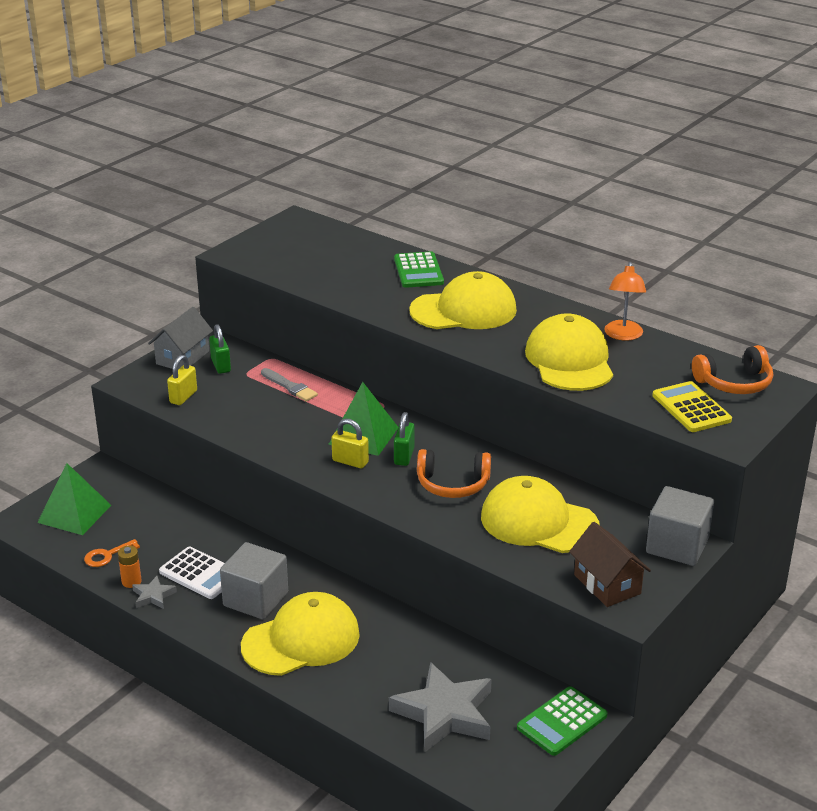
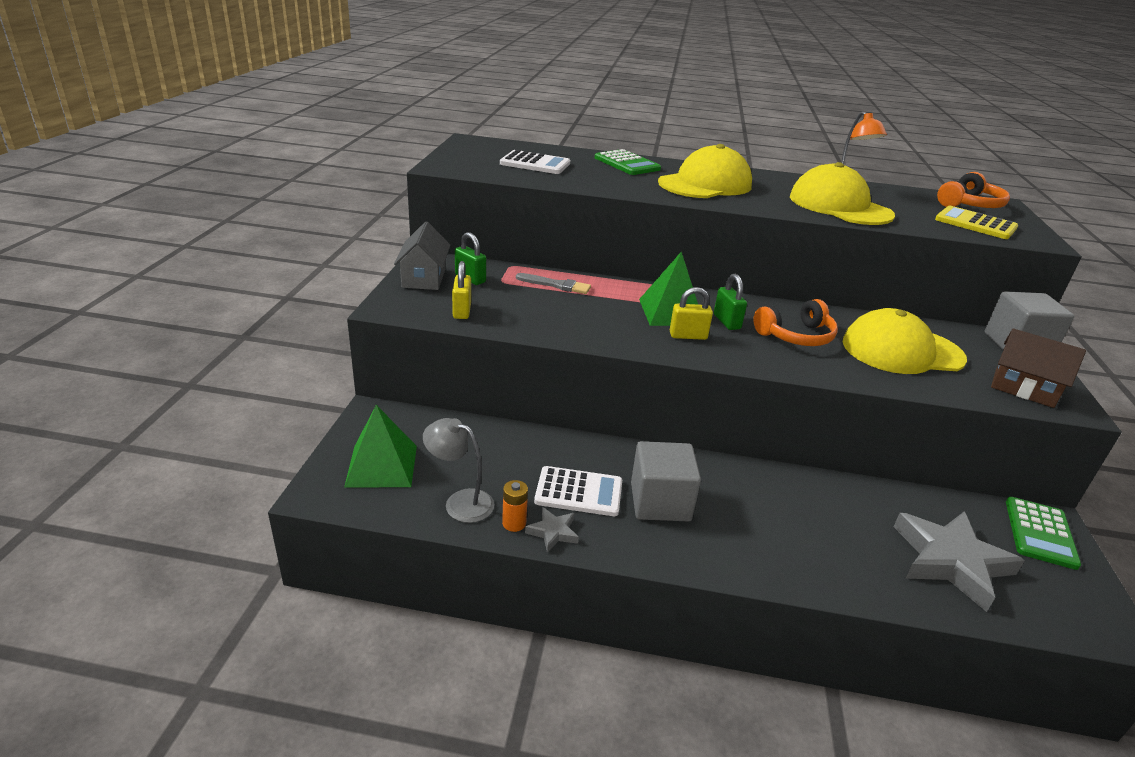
camera: 30 degrees left, 0 degrees up
orange key [84,539,140,567] -> grey lamp [423,418,494,523]
yellow cap [241,592,360,676] -> none
none -> white calculator [500,150,570,174]

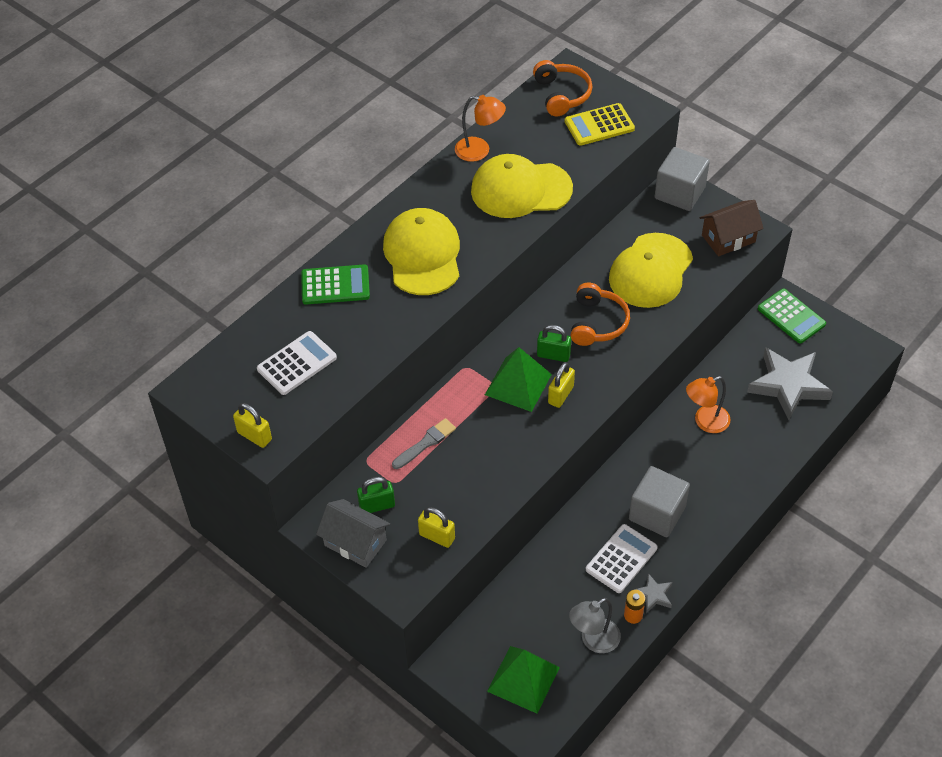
camera: 55 degrees left, 20 degrees up
none -> yellow padlock [233,403,272,448]
none -> orange lamp [686,376,731,433]

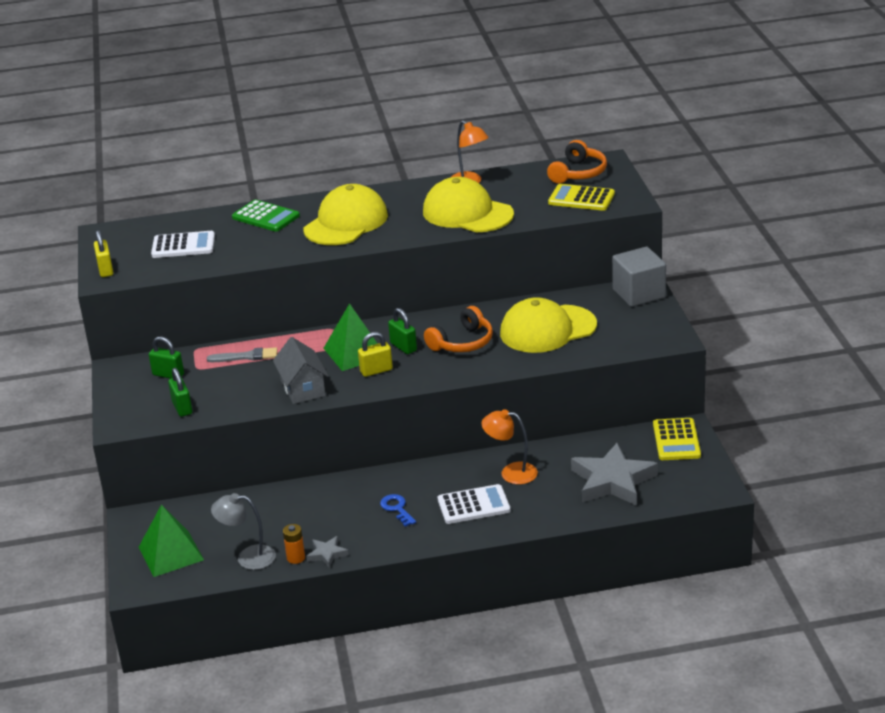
camera: 40 degrees right, 20 degrees down
grey house [316,499,390,568] -> grey house moved to [273,337,329,404]
yellow padlock [418,507,455,548] -> green padlock [168,368,192,417]
white calculator [586,524,658,593] -> white calculator moved to [438,484,510,524]
grey cube [629,466,690,537] -> blue key [380,494,416,527]
brown house [700,200,764,256] -> none
green calculator [758,289,826,344] -> yellow calculator [653,418,701,460]

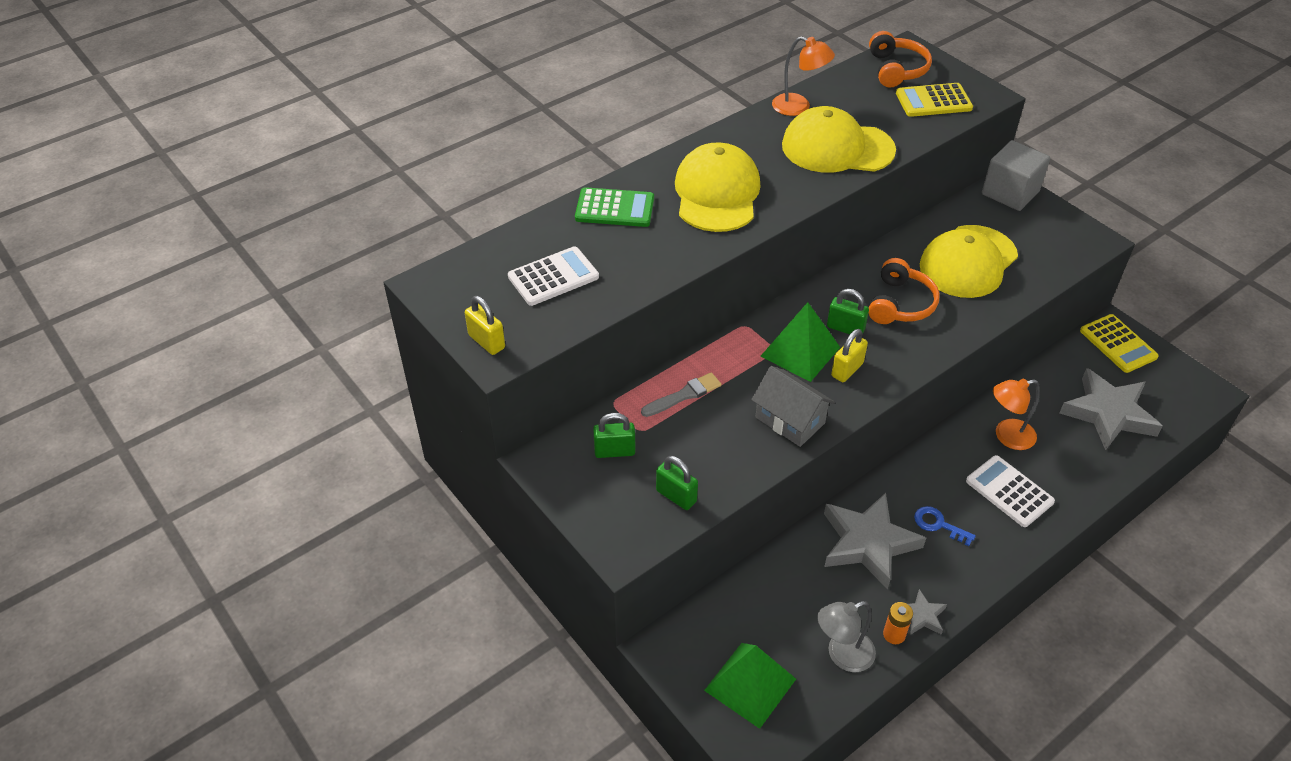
camera: 30 degrees left, 15 degrees up
white calculator [438,484,510,524] -> white calculator turned 90 degrees counterclockwise [966,455,1055,527]
none -> grey star [824,493,926,590]

